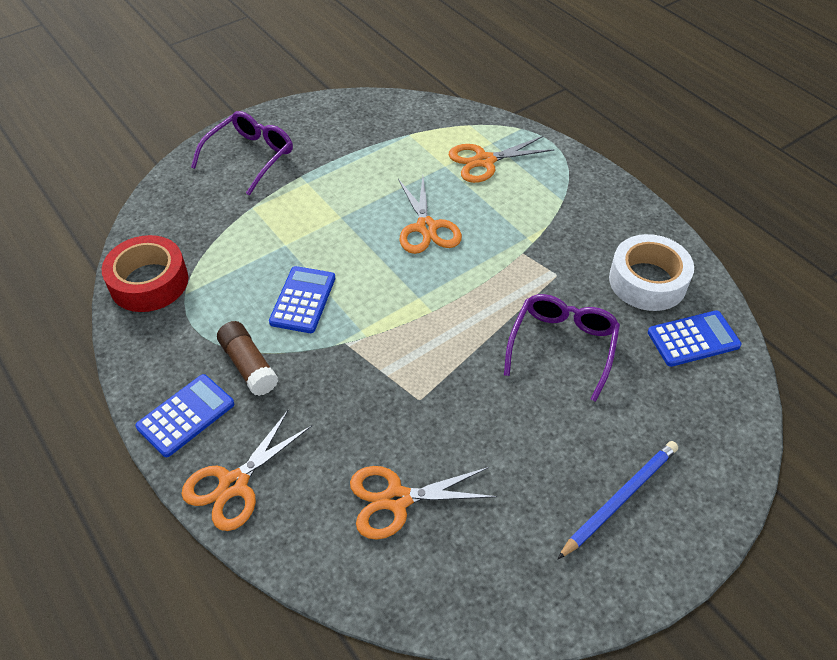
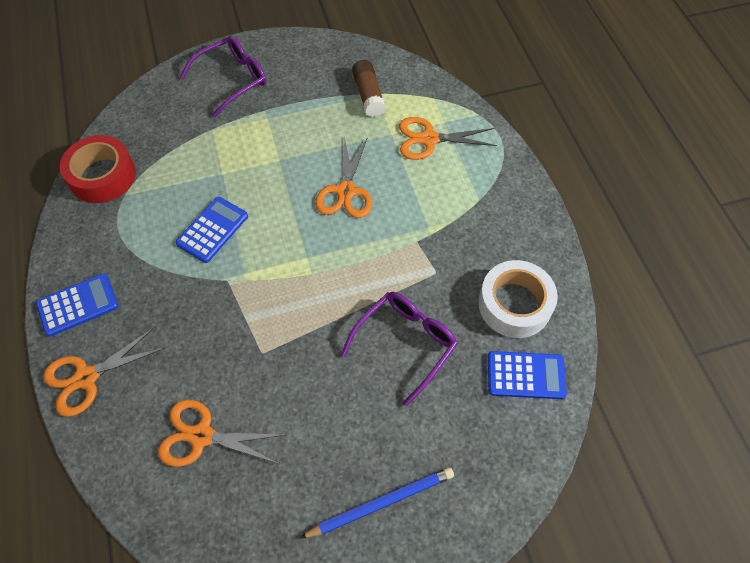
camera: 20 degrees right, 10 degrees up
brown glue stick [217,321,278,396] -> brown glue stick moved to [352,60,386,117]

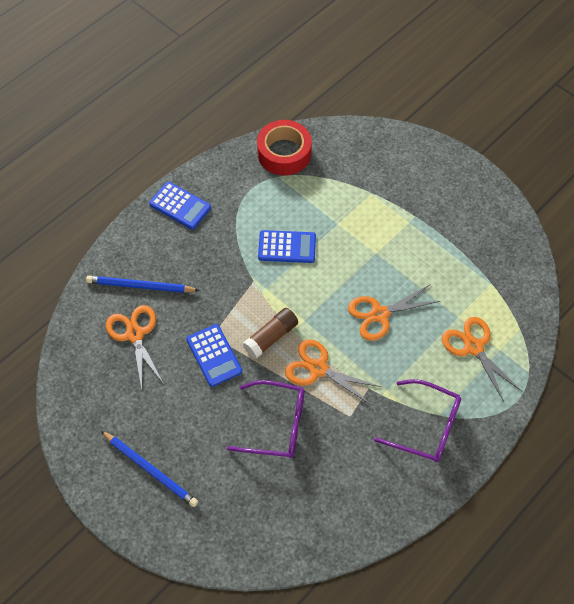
camera: 60 degrees right, 0 degrees up
orange scissors [43,327,166,417] -> orange scissors moved to [285,339,381,405]
purple glasses [180,36,267,118] -> purple glasses moved to [374,379,461,462]
brown glue stick [352,60,386,117] -> brown glue stick moved to [243,308,298,359]
white tape [478,260,558,338] -> none
blue calculator [488,351,567,399] -> blue calculator moved to [186,324,242,387]
none -> blue pencil [86,276,200,293]

